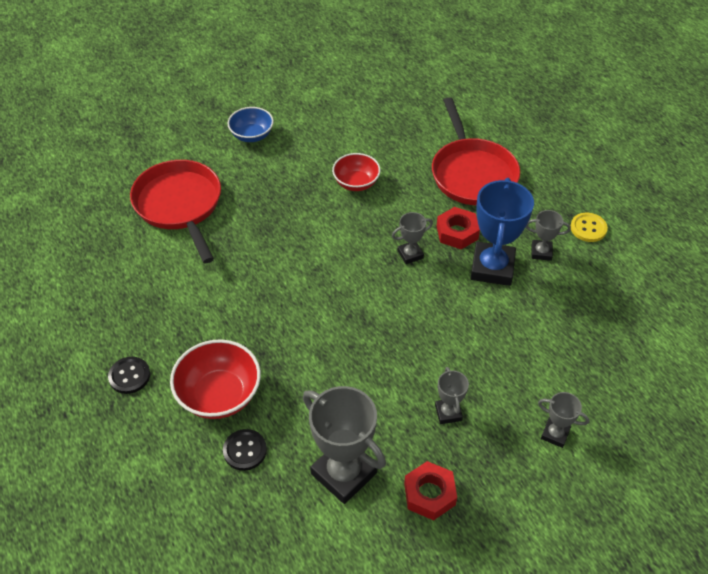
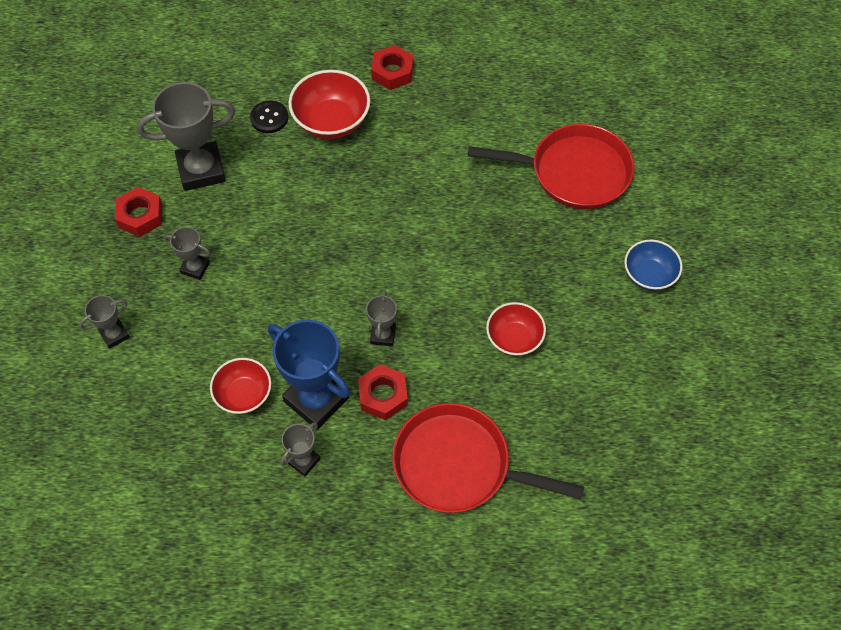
camera: 120 degrees right, 10 degrees up
black button [108,357,150,394] -> red nut [371,45,413,90]
yellow button [571,213,608,242] -> none
none -> red bowl [210,358,271,414]

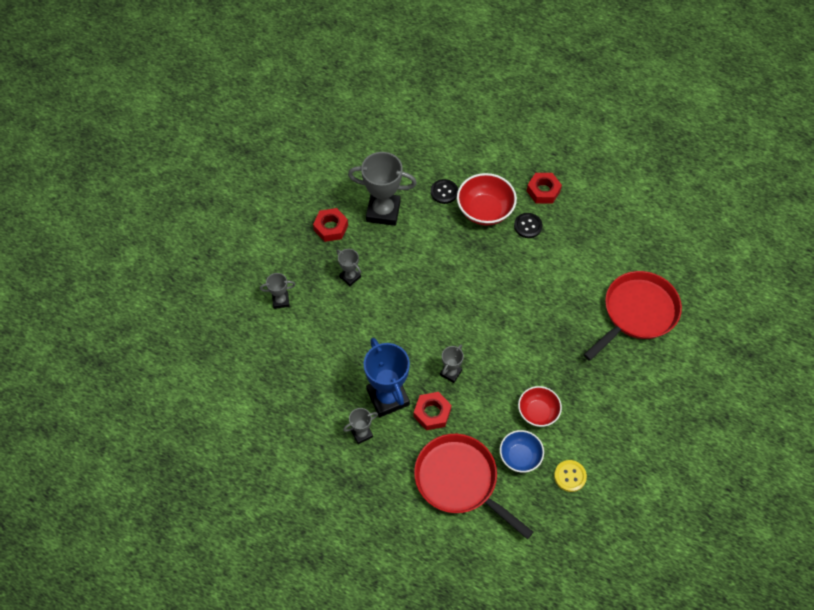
camera: 25 degrees right, 0 degrees up
red bowl [210,358,271,414] -> none
red pan [468,124,635,209] -> red pan turned 75 degrees counterclockwise [583,271,682,361]
blue bowl [624,240,682,291] -> blue bowl moved to [500,430,544,473]
none -> black button [514,213,542,238]
none -> yellow button [554,460,587,492]

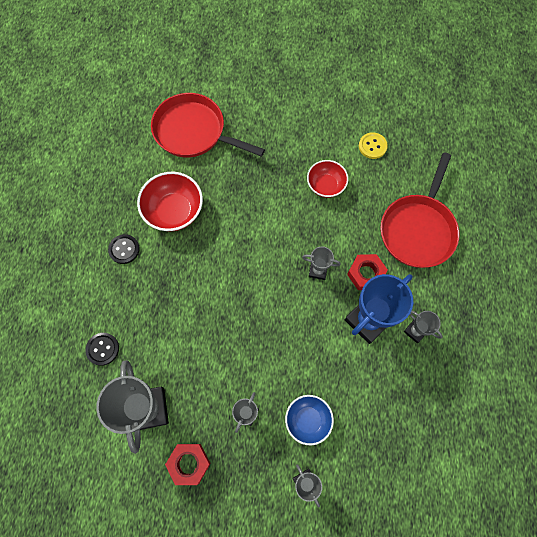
camera: 110 degrees left, 10 degrees up
red bowl [457,173,517,226] -> red bowl moved to [137,172,203,231]
blue bowl [500,430,544,473] -> blue bowl moved to [285,395,334,445]
red nut [527,173,562,204] -> none

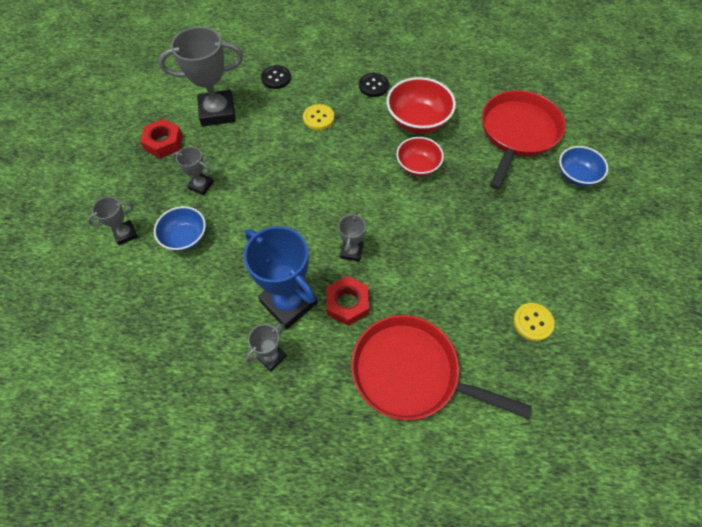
camera: 90 degrees right, 10 degrees down
red bowl [307,160,348,198] -> red bowl moved to [396,137,444,177]
none -> yellow button [303,104,334,130]
none -> blue bowl [559,146,608,187]

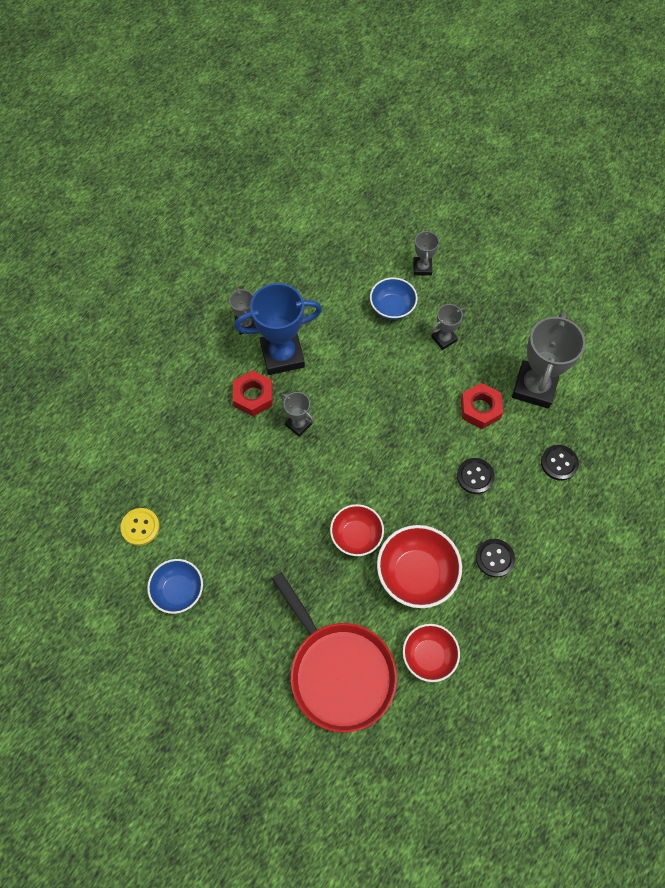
camera: 120 degrees right, 5 degrees up
red nut [140,119,183,158] -> red nut moved to [461,383,503,429]
yellow button [303,104,334,130] -> black button [457,458,495,494]
red pan [351,315,532,420] -> none
blue bowl [559,146,608,187] -> blue bowl moved to [147,559,203,614]
none -> red bowl [403,624,460,682]

